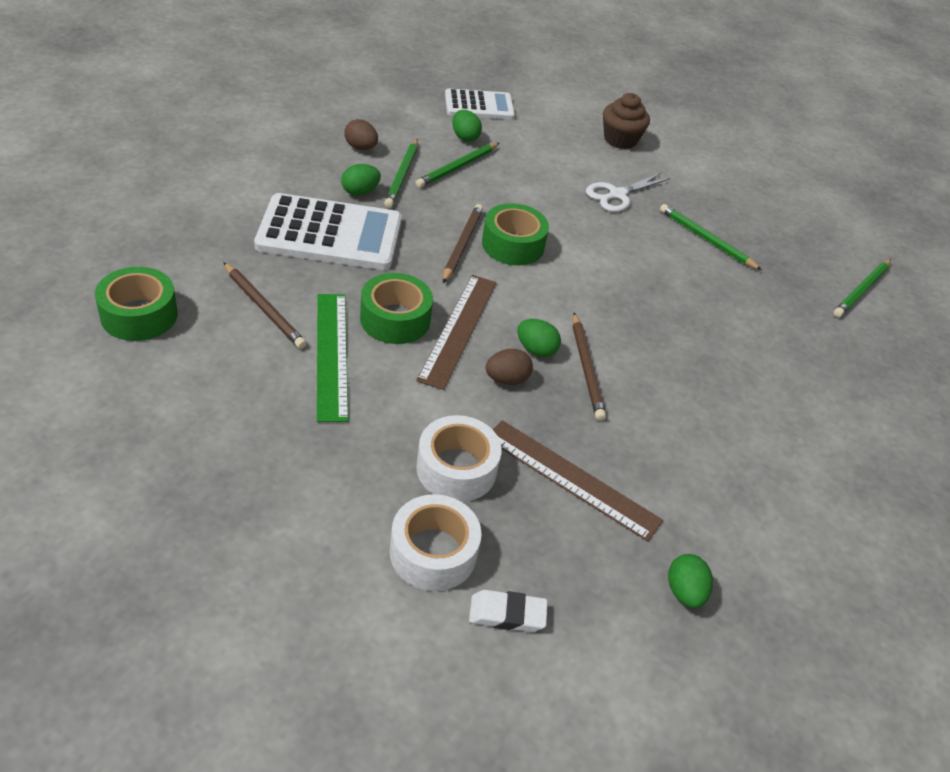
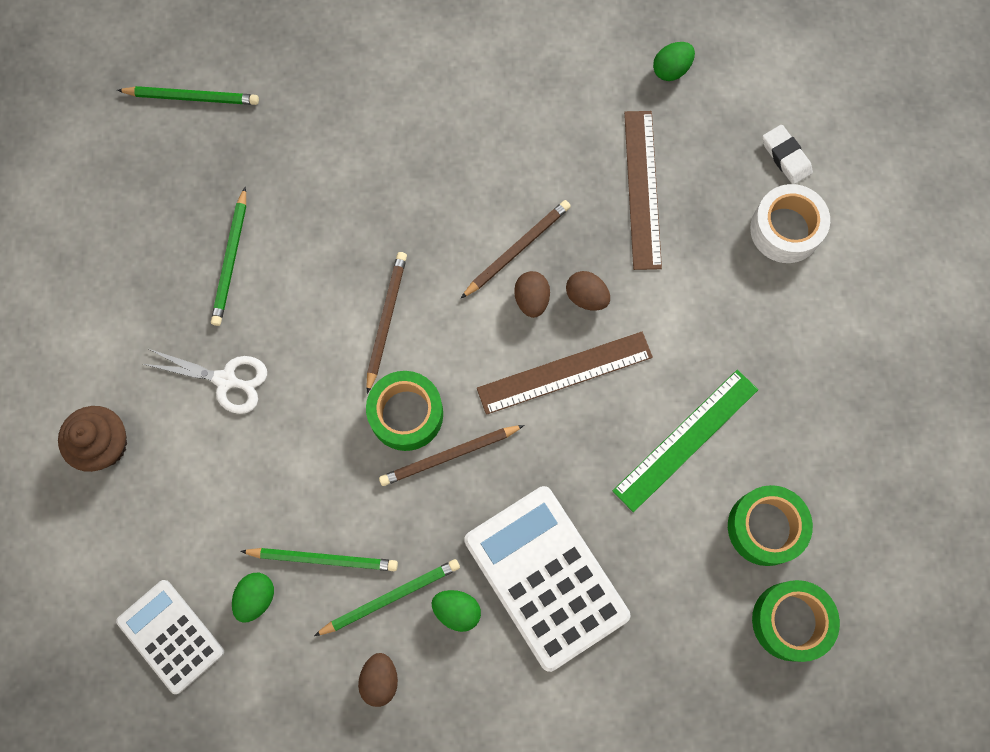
camera: 120 degrees left, 30 degrees up
brown pencil [223,262,307,349] -> brown pencil moved to [366,252,407,394]
green tape [360,273,433,344] -> green tape moved to [728,485,813,566]
white tape [416,415,502,502] -> none
green egg [517,319,561,357] -> brown egg [514,271,550,318]

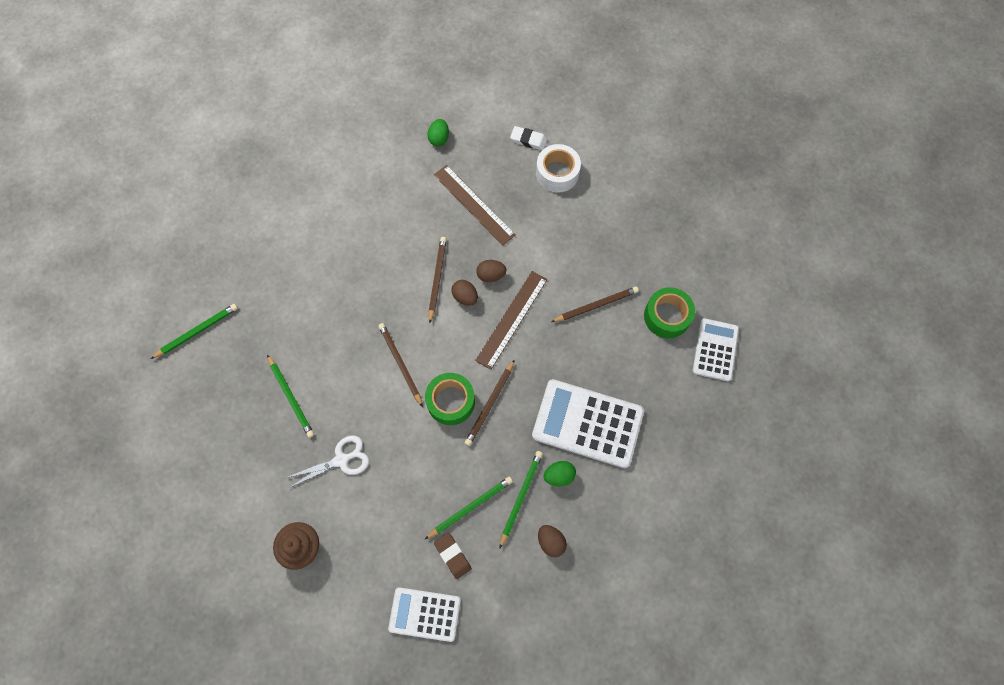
camera: 40 degrees left, 5 degrees down
green egg [232,573,274,623] -> brown eraser [434,533,472,579]
green ruler [613,370,758,512] -> brown pencil [551,286,639,322]
green tape [752,580,840,662] -> white calculator [692,318,739,381]

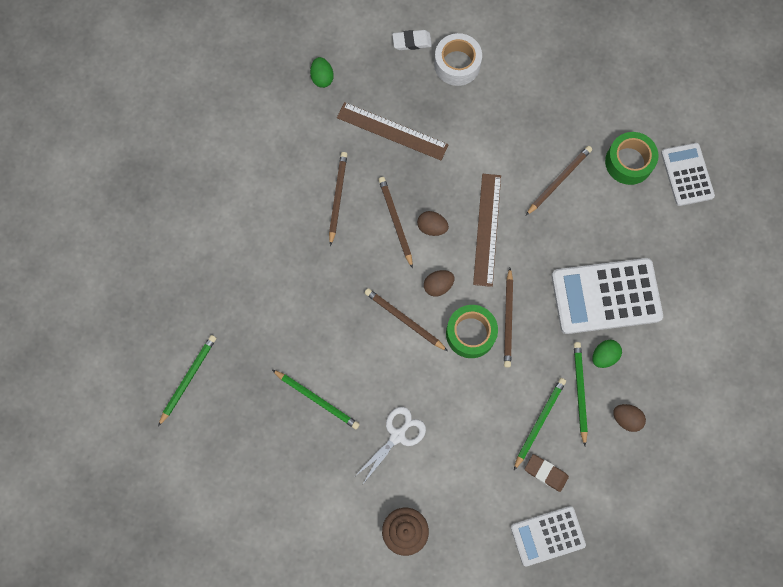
camera: 25 degrees left, 5 degrees up
brown egg [476,260,506,282] -> brown egg moved to [424,270,455,297]
none -> brown pencil [329,152,347,246]

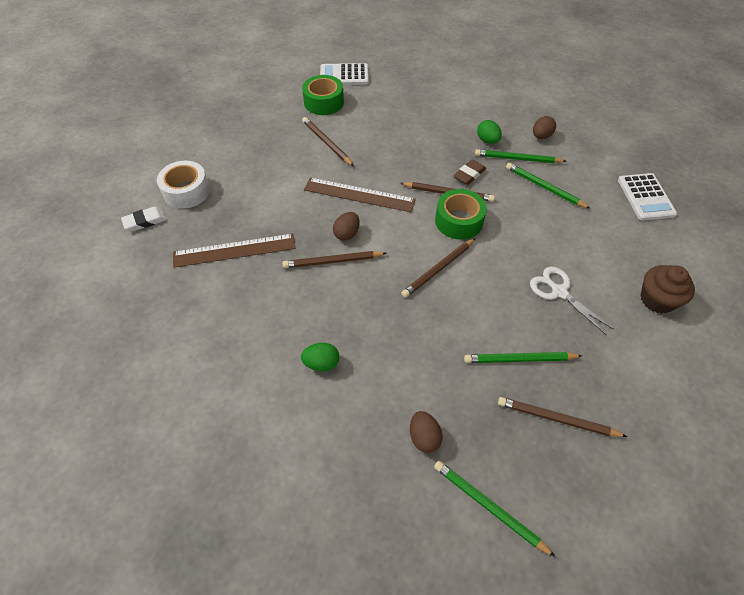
camera: 80 degrees left, 20 degrees down
green pencil [272,370,360,429] -> green pencil turned 135 degrees counterclockwise [464,352,582,363]
green egg [310,57,334,88] -> green egg moved to [301,343,339,371]
brown pencil [329,152,347,246] -> brown pencil moved to [498,397,628,437]
brown ruler [337,102,449,160] -> brown ruler turned 45 degrees clockwise [173,234,296,268]
white eraser [392,30,432,50] -> white eraser turned 60 degrees clockwise [121,206,167,231]
brown egg [424,270,455,297] -> brown egg moved to [410,411,443,453]
brown eraser [525,454,569,492] -> brown eraser moved to [454,160,486,185]
white calculator [551,258,663,334] -> none

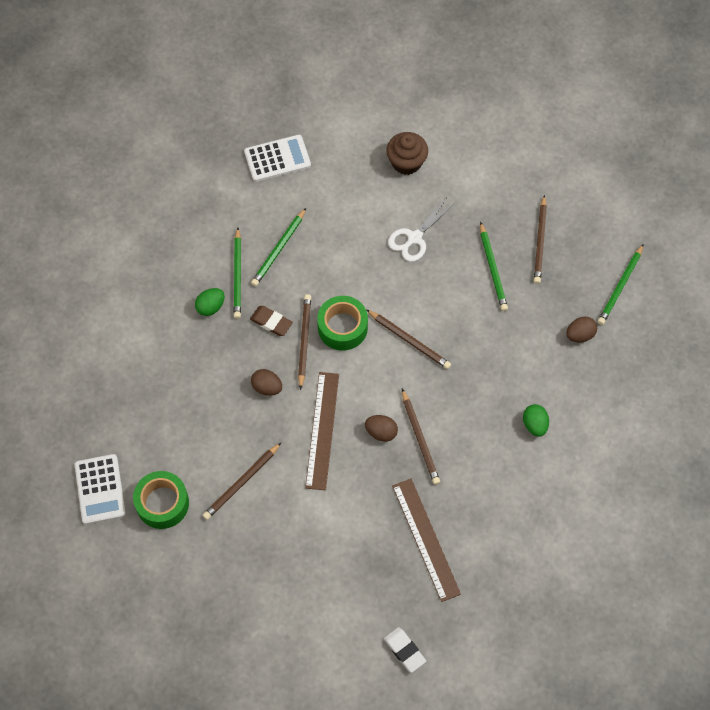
camera: 100 degrees left, 10 degrees up
white tape [157,161,210,209] -> none
brown egg [533,116,556,139] -> brown egg moved to [251,369,282,396]

